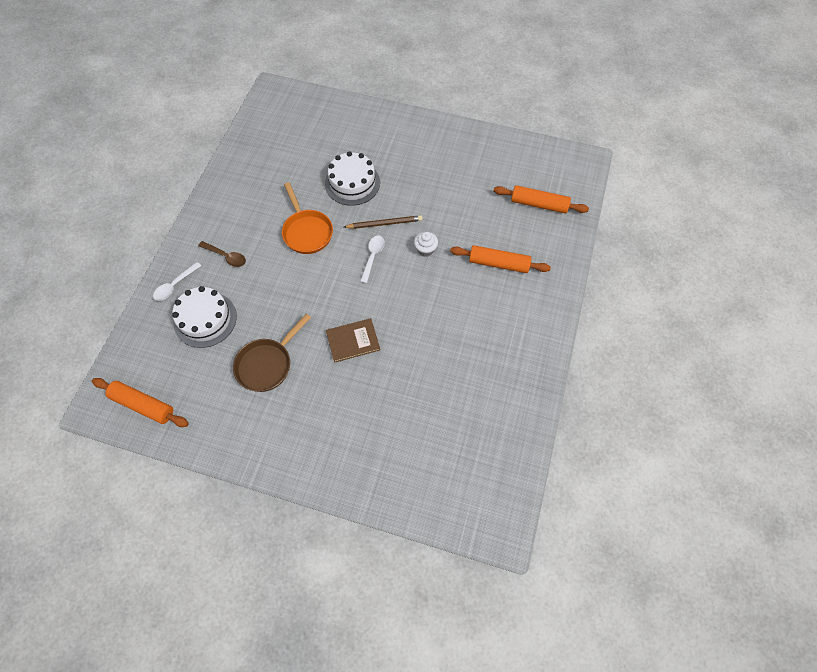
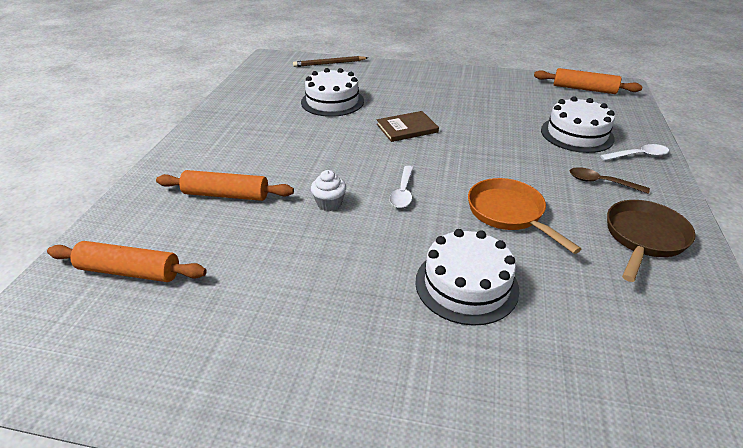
camera: 175 degrees right, 25 degrees down
white spoon [153,262,201,301] -> white spoon turned 45 degrees clockwise [600,144,669,160]
brown pan [233,314,311,392] -> brown pan moved to [607,200,696,282]
brown pencil [344,215,423,229] -> brown pencil moved to [293,56,368,67]
none -> white cake [301,68,364,117]

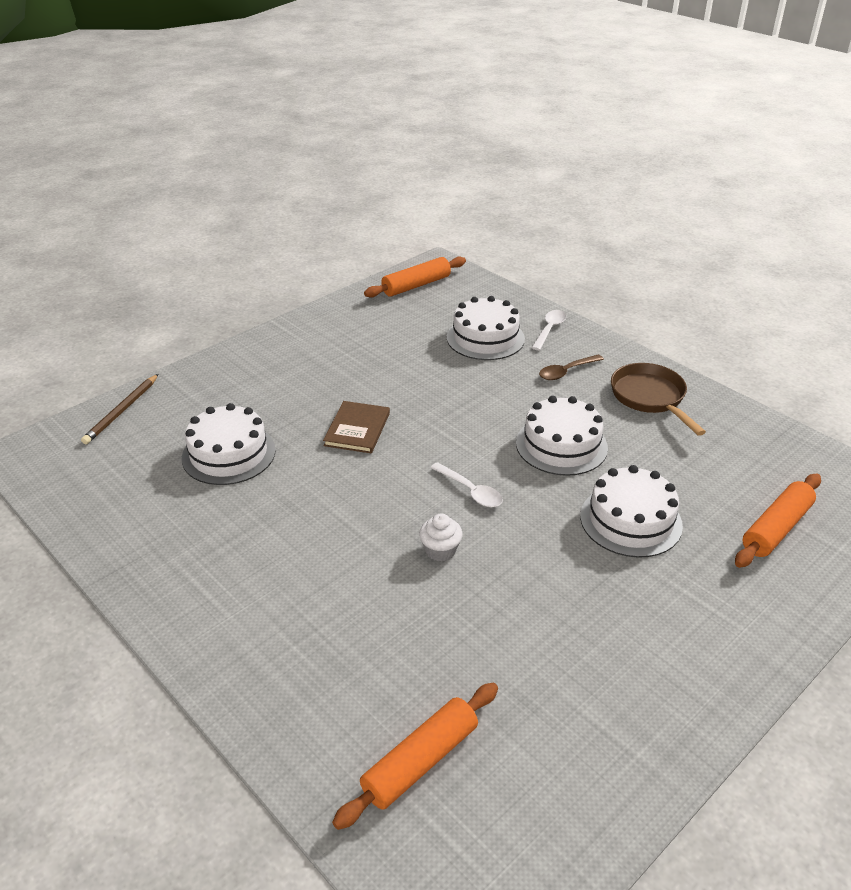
camera: 55 degrees left, 0 degrees up
orange rolling pin [156,170,294,201] -> orange rolling pin moved to [735,474,821,568]
orange pan [468,178,581,254] -> white cake [516,396,608,476]

